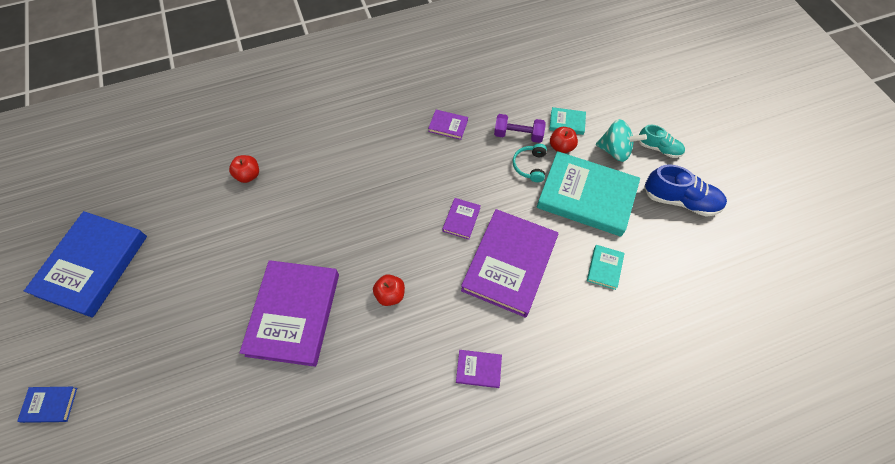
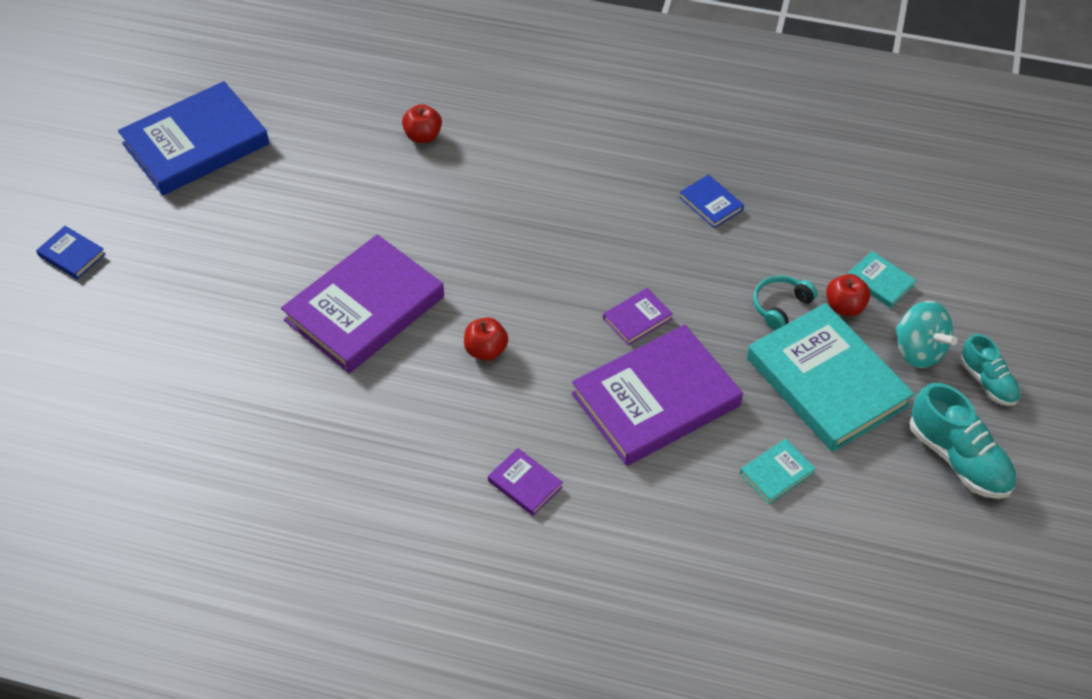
camera: 35 degrees right, 10 degrees down
purple book [428,110,468,140] -> blue book [679,175,744,228]
purple dumbbell [494,114,546,143] -> none
blue shoe [644,165,727,217] -> turquoise shoe [910,383,1016,499]

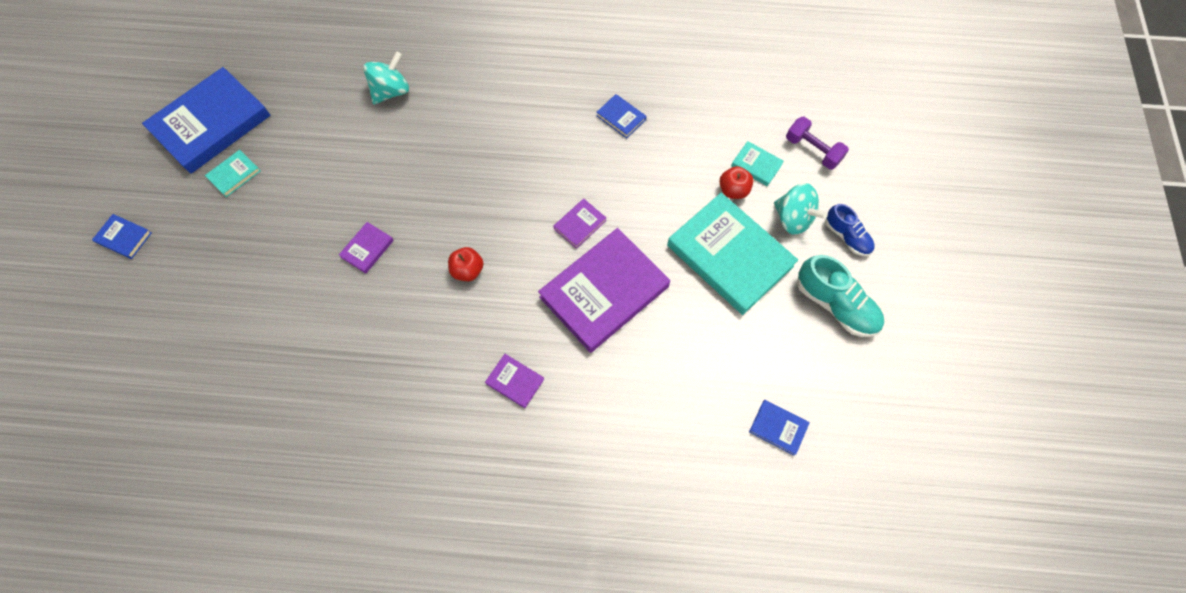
camera: 10 degrees left, 15 degrees up
purple book [281,234,444,373] -> purple book [339,222,394,274], size x0.43
red apple [402,104,442,143] -> turquoise spinning top [363,51,409,104]
turquoise book [740,439,816,505] -> turquoise book moved to [205,150,261,197]
turquoise headphones [753,275,818,330] -> none
turquoise shoe [960,334,1021,406] -> blue shoe [825,204,874,256]
none -> blue book [749,400,810,455]
none -> purple dumbbell [786,117,849,170]

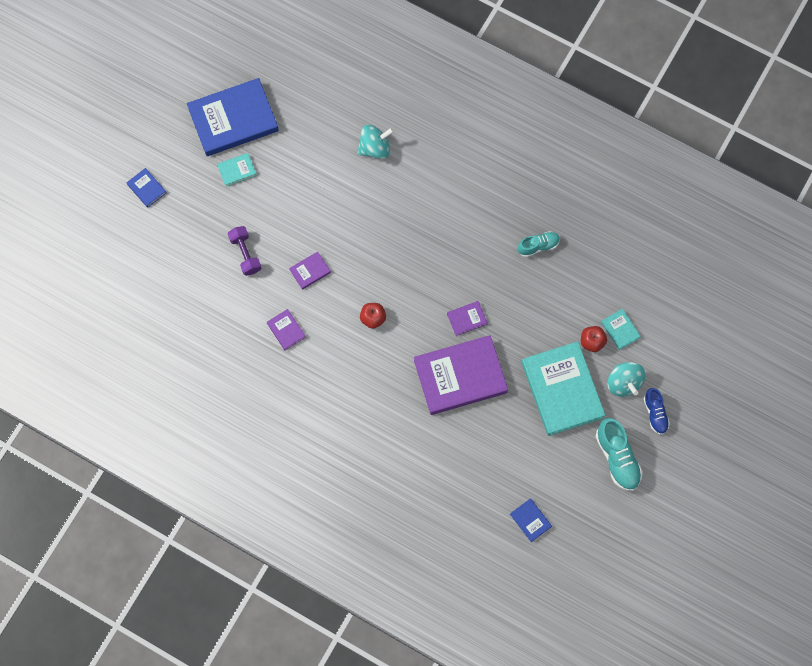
camera: 25 degrees right, 5 degrees up
purple book [485,354,544,408] -> purple book moved to [267,309,306,350]
blue book [596,94,646,138] -> turquoise shoe [518,231,560,257]
purple dumbbell [786,117,849,170] -> purple dumbbell moved to [228,226,261,276]

